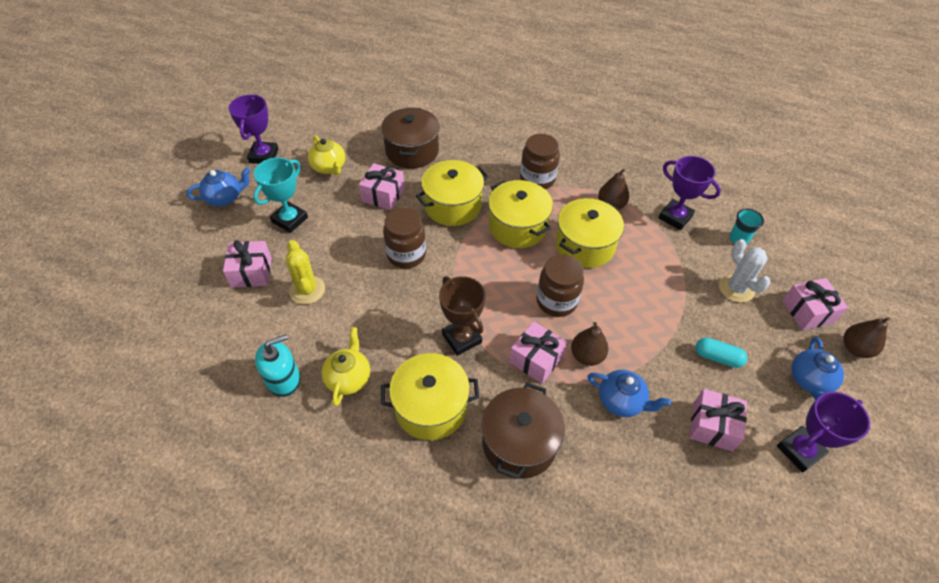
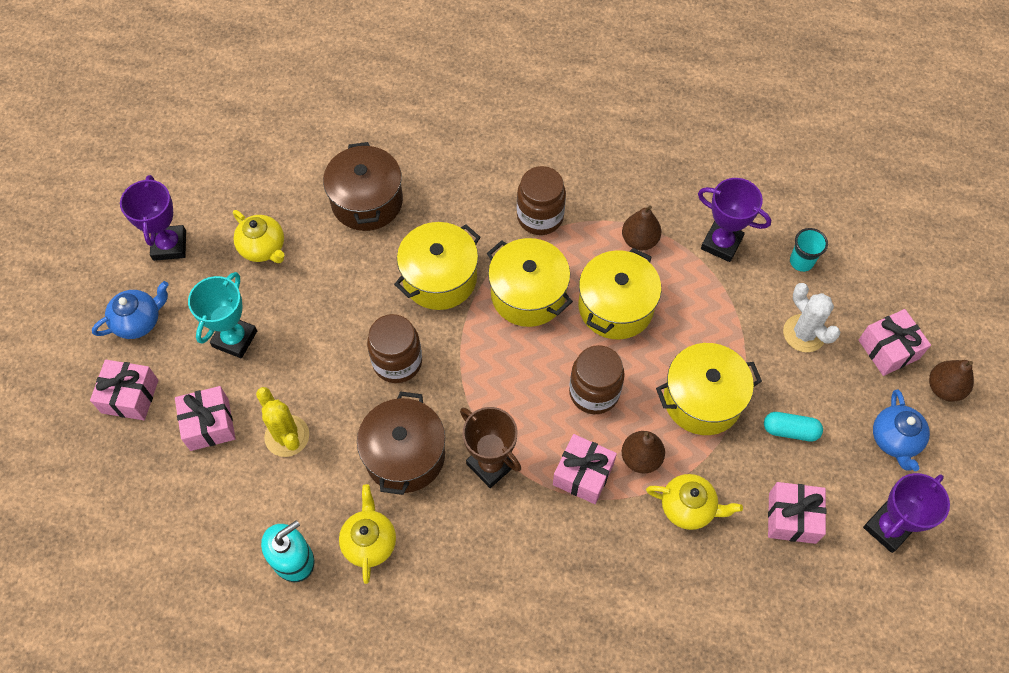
camera: 10 degrees left, 10 degrees up
pink gift [359,163,405,210] -> pink gift moved to [90,360,159,420]
yellow pot [381,353,479,440] -> yellow pot moved to [656,343,762,435]
brown pot [481,382,565,479] -> brown pot moved to [357,391,445,495]
blue teapot [587,370,671,417] -> yellow teapot [646,474,743,530]

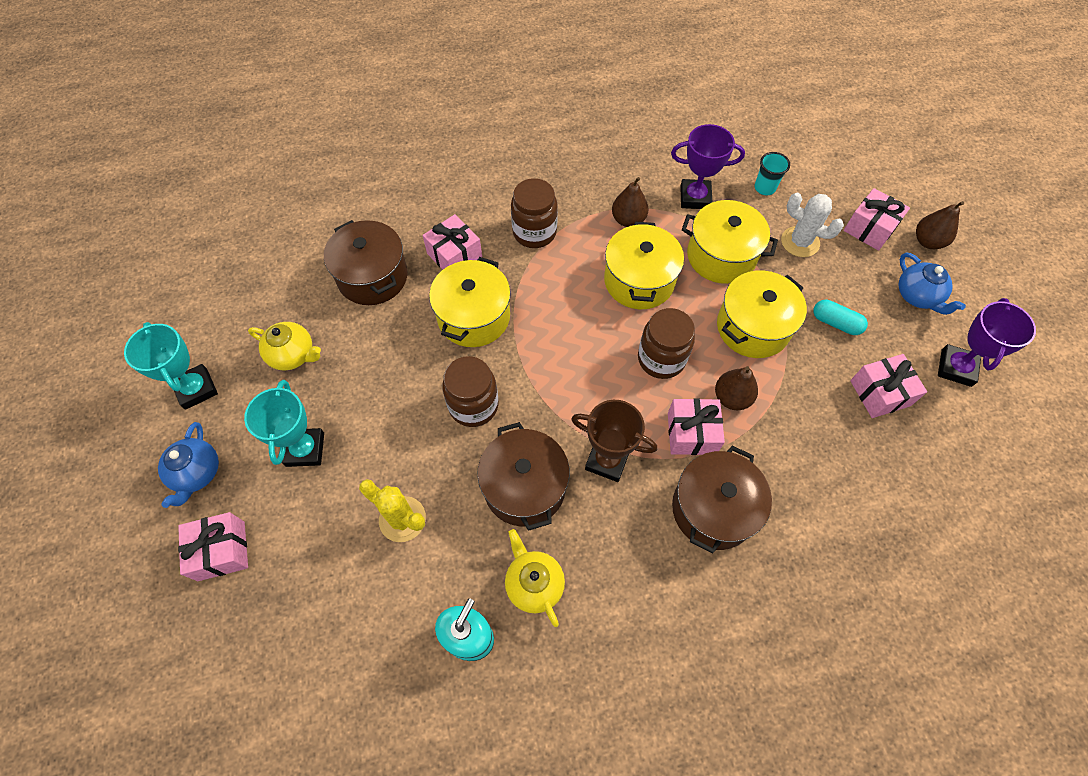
camera: 25 degrees left, 0 degrees up
blue teapot [92,281,169,339] -> blue teapot turned 150 degrees clockwise [158,422,219,508]
purple trophy [120,175,186,261] -> turquoise trophy [124,322,218,410]
pink gift [175,386,236,451] -> pink gift moved to [423,214,482,270]
yellow pot [487,238,573,327] -> yellow pot moved to [682,200,778,284]
yellow teapot [646,474,743,530] -> none
turquoise capsule [764,412,823,441] -> turquoise capsule turned 45 degrees clockwise [813,300,868,335]
none -> brown pot [672,446,772,554]

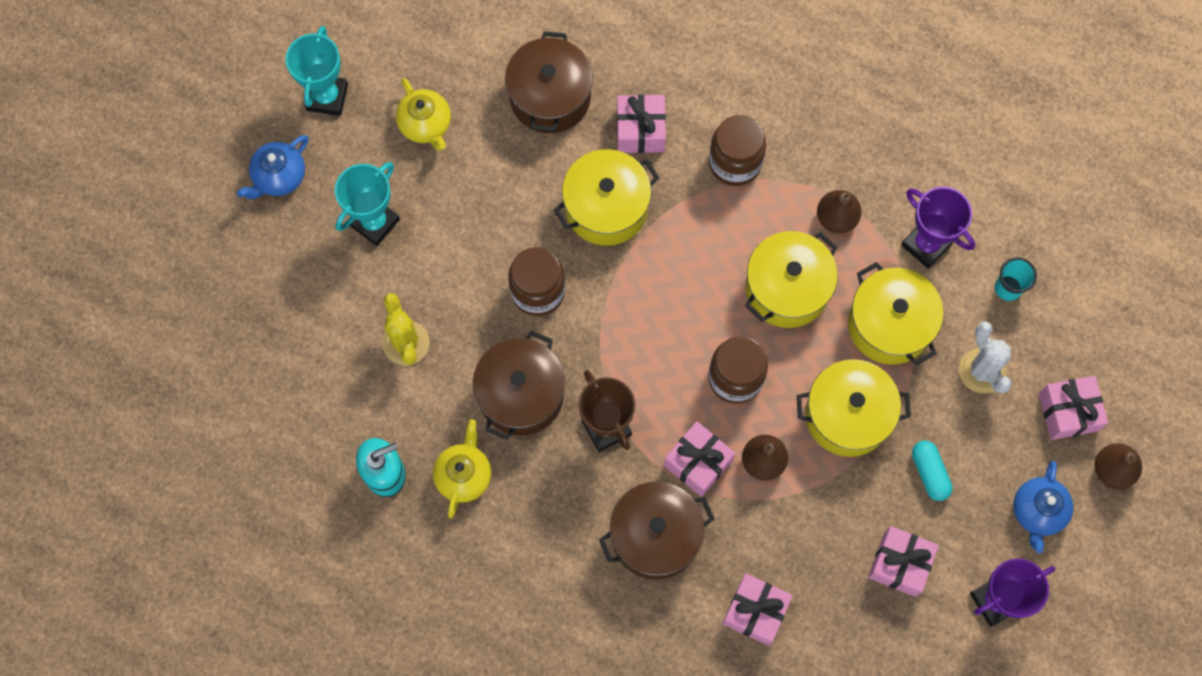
camera: 40 degrees right, 10 degrees up
pink gift [178,512,248,581] -> pink gift moved to [723,574,793,646]

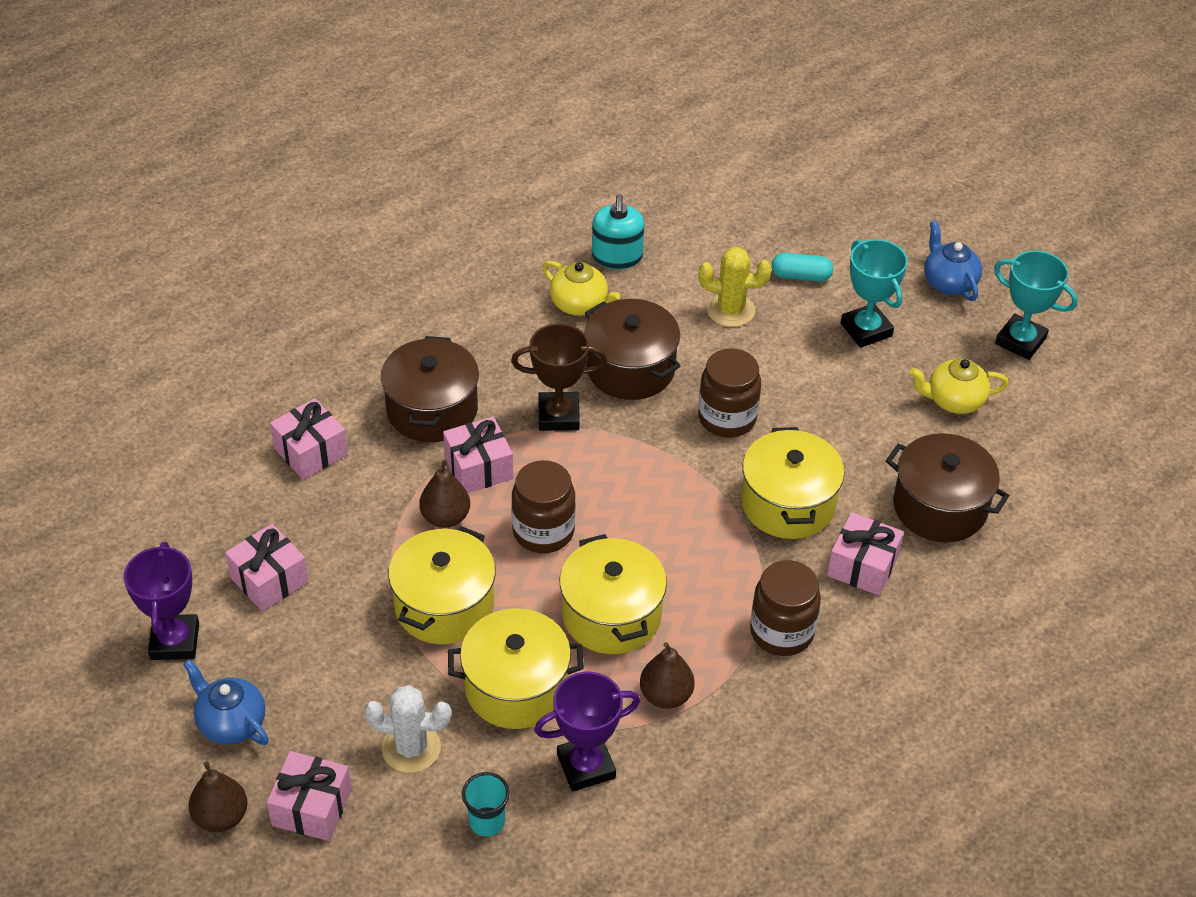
camera: 115 degrees right, 25 degrees down
turquoise capsule [912,441,953,501] -> turquoise capsule moved to [771,253,833,282]

